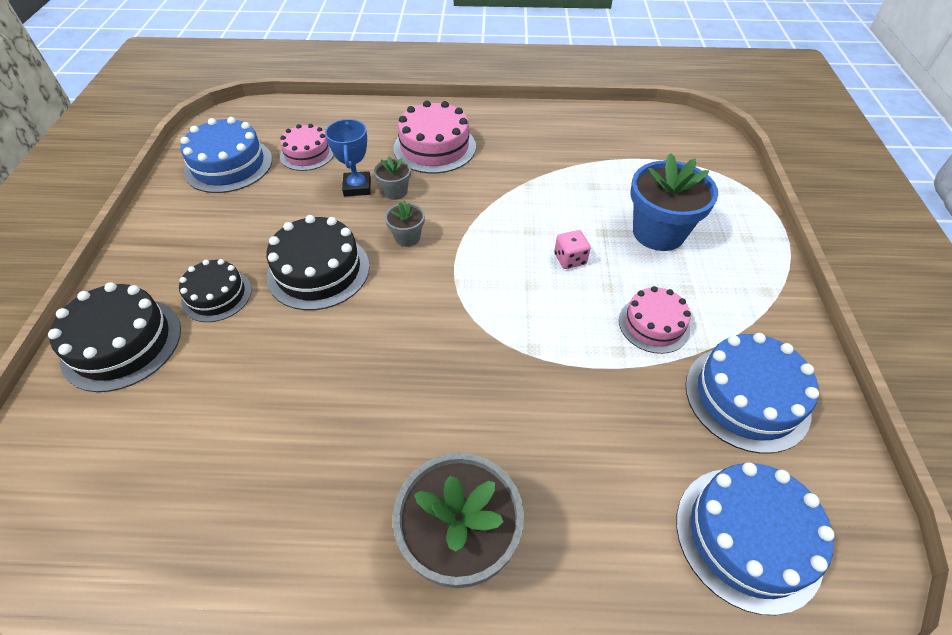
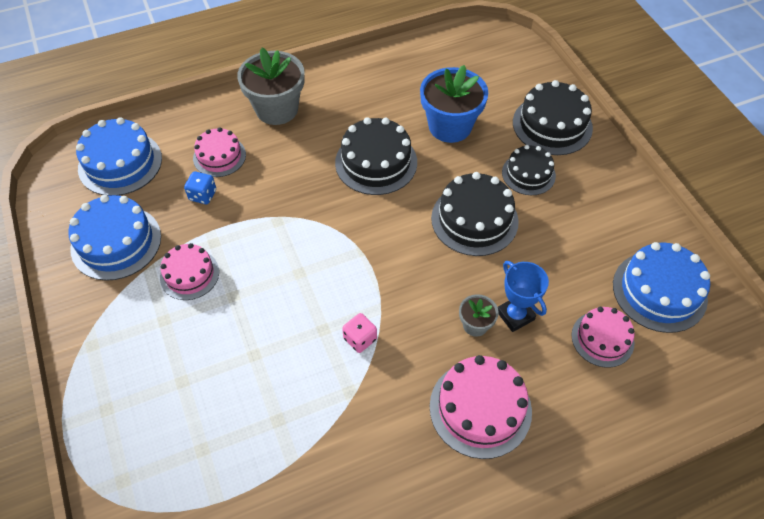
camera: 155 degrees right, 5 degrees up
grey flower pot [385,200,425,247] -> none
pink dice [554,230,590,269] -> pink dice moved to [342,313,377,353]
blue flower pot [631,153,718,251] -> blue flower pot moved to [420,65,488,143]
none -> blue dice [184,171,216,204]
none -> pink cake [193,127,246,177]
none -> black cake [335,117,417,195]

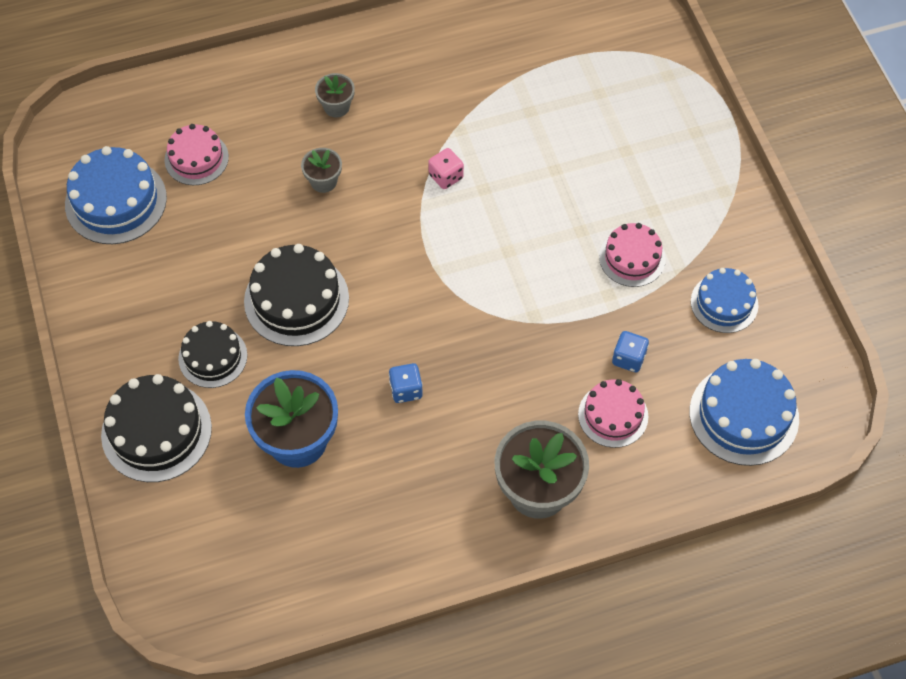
camera: 175 degrees left, 5 degrees up
blue cake [68,195,161,281] -> blue cake [691,268,758,333], size x0.64
black cake [335,117,417,195] -> blue dice [389,363,423,403]
pink cake [430,355,532,459] -> grey flower pot [315,73,355,118]
blue trophy [498,261,549,332] -> none

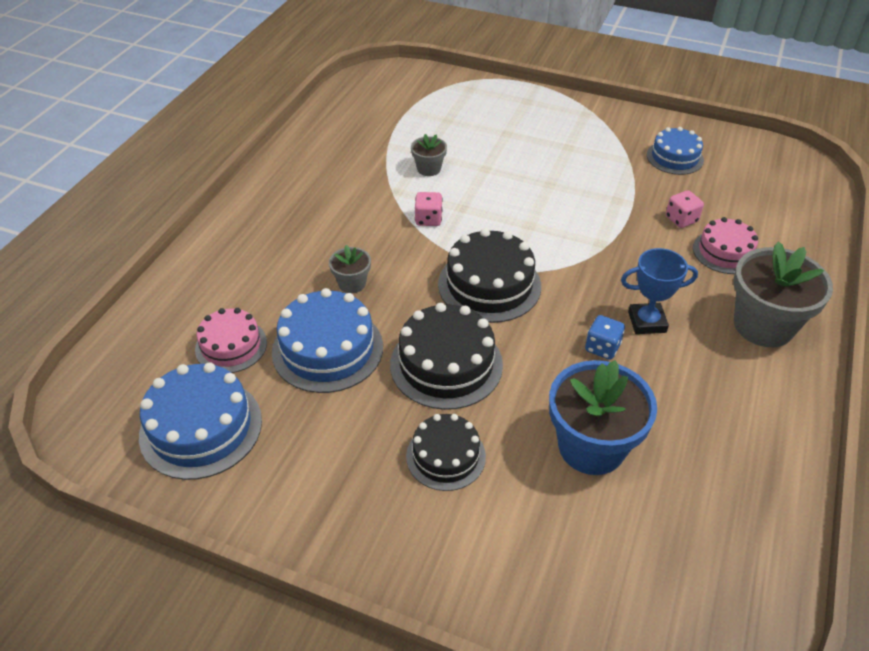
camera: 50 degrees left, 15 degrees down
black cake [101,374,212,482] -> black cake moved to [438,228,541,323]
grey flower pot [315,73,355,118] -> grey flower pot moved to [411,134,447,176]
pink cake [599,223,666,287] -> none
blue dice [612,331,649,373] -> pink dice [666,190,704,228]
blue cake [690,359,799,466] -> blue cake moved to [272,288,383,393]
none -> blue trophy [621,248,698,334]

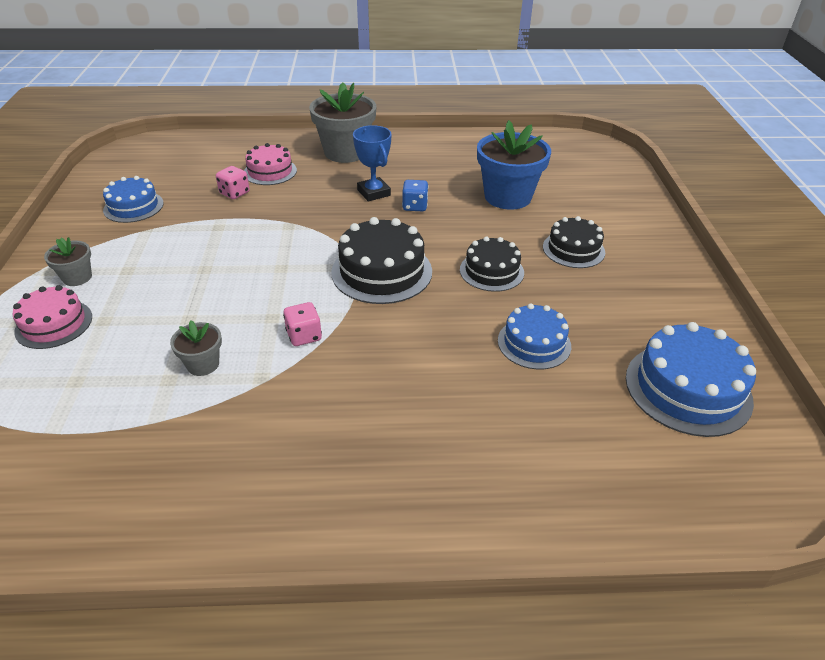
camera: 115 degrees left, 5 degrees down
pink cake [195,308,267,373] -> pink cake moved to [13,285,92,349]
blue cake [272,288,383,393] -> blue cake [498,303,571,370], size x0.64
grey flower pot [329,245,371,293] -> grey flower pot moved to [44,237,92,286]
black cake [390,303,503,410] -> black cake [460,236,524,292], size x0.64

